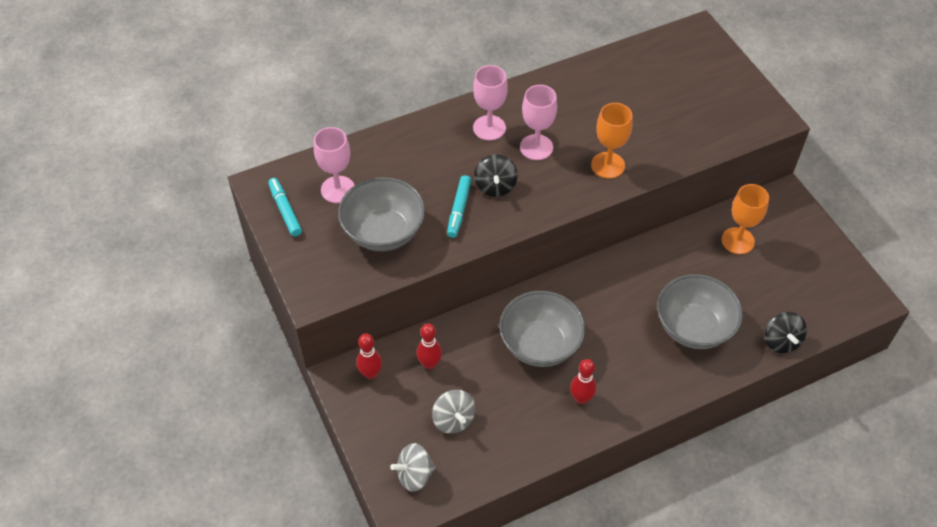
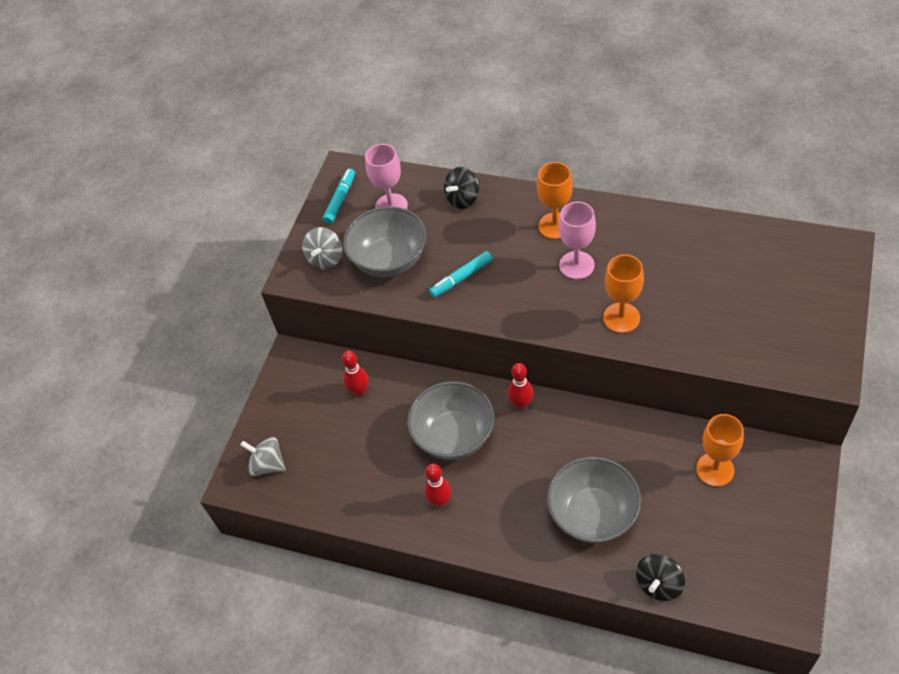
camera: 50 degrees right, 0 degrees up
red bowling pin [356,333,382,379] -> red bowling pin moved to [508,363,533,410]
grey spinning top [432,390,475,434] -> grey spinning top moved to [302,227,343,269]
pink goblet [473,65,508,141] -> orange goblet [537,162,573,239]
black spinning top [474,154,518,197] -> black spinning top moved to [444,167,479,209]

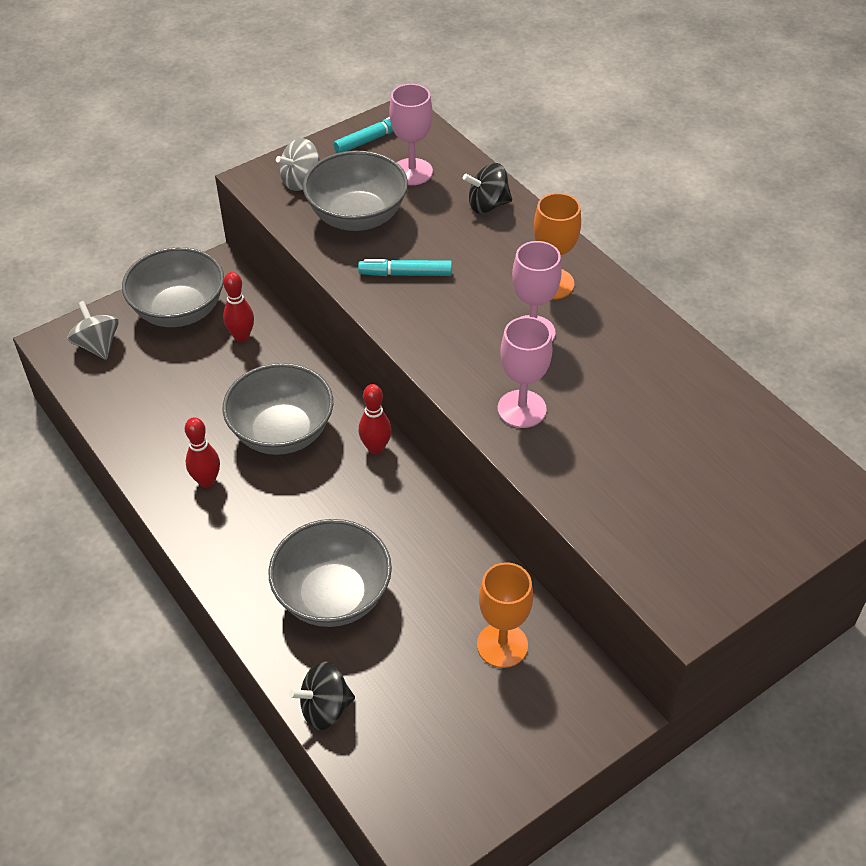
camera: 30 degrees right, 5 degrees down
orange goblet [603,254,644,333] -> pink goblet [497,317,553,428]
none -> grey bowl [122,247,224,327]

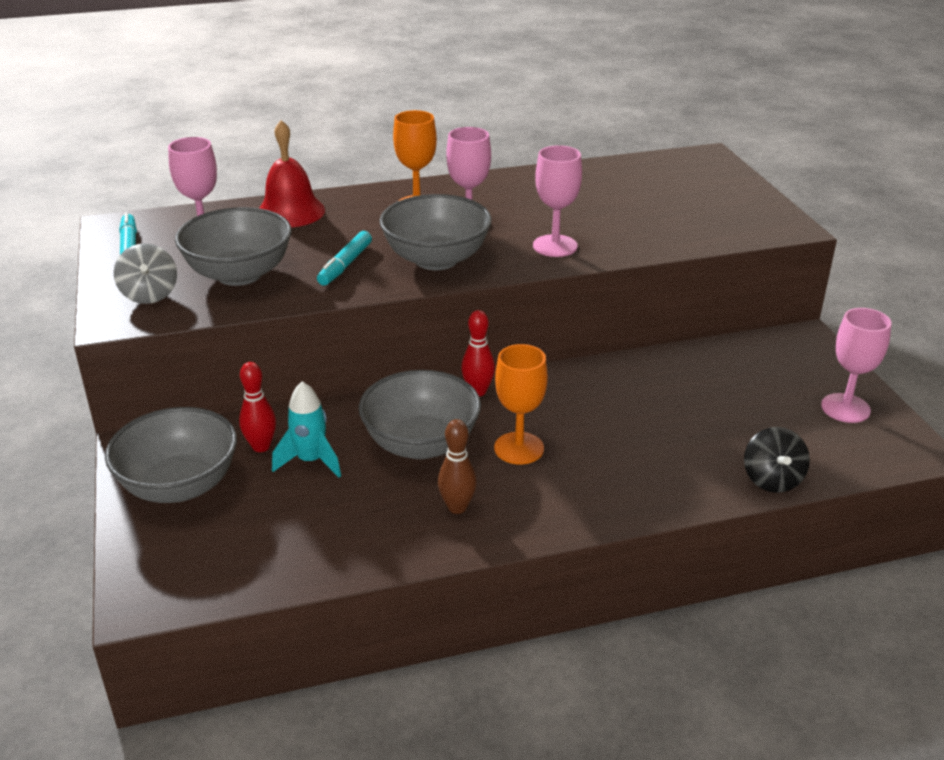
camera: 70 degrees left, 15 degrees down
grey spinning top [67,301,119,360] -> none
red bowling pin [185,417,220,488] -> brown bowling pin [438,419,477,514]
grey bowl [268,519,392,627] -> grey bowl moved to [379,194,492,270]
black spinning top [463,163,512,214] -> red bell [259,120,325,227]
orange goblet [477,562,533,668] -> orange goblet moved to [494,344,548,464]
none -> turquoise rocket [272,381,341,478]
none -> pink goblet [821,308,892,423]

